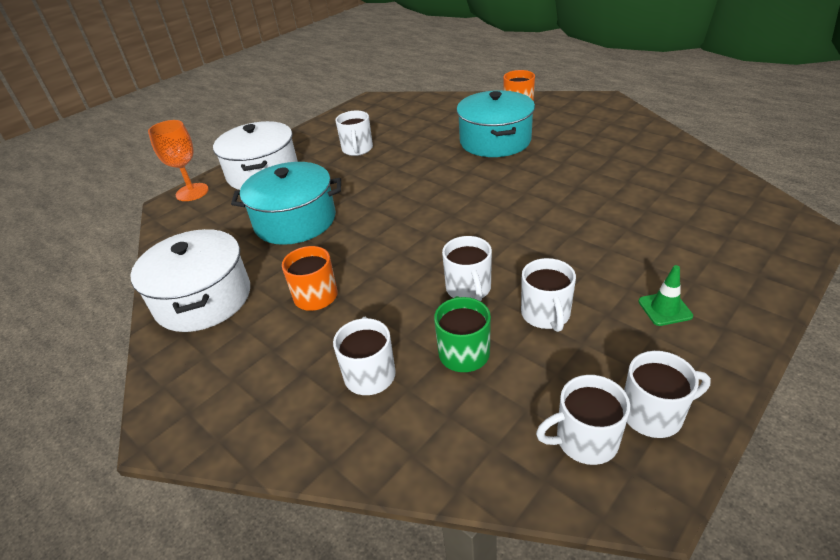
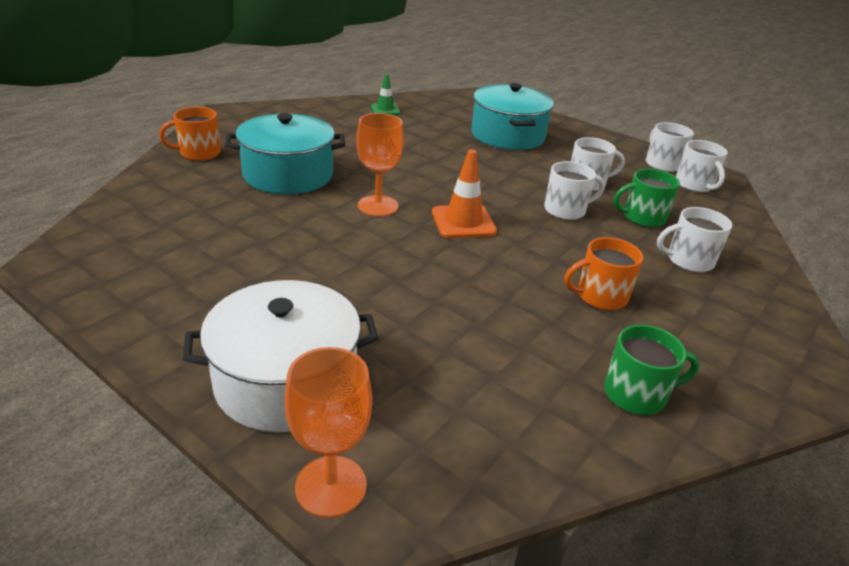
camera: 100 degrees left, 5 degrees down
white pot [131,229,250,332] -> green mug [604,325,700,415]
turquoise pot [231,162,341,245] -> turquoise pot moved to [471,83,554,150]
white mug [335,111,373,156] -> none
green traffic cone [638,265,693,326] -> green traffic cone moved to [371,74,400,115]
none -> orange goblet [356,113,404,216]
none -> orange traffic cone [432,150,497,238]

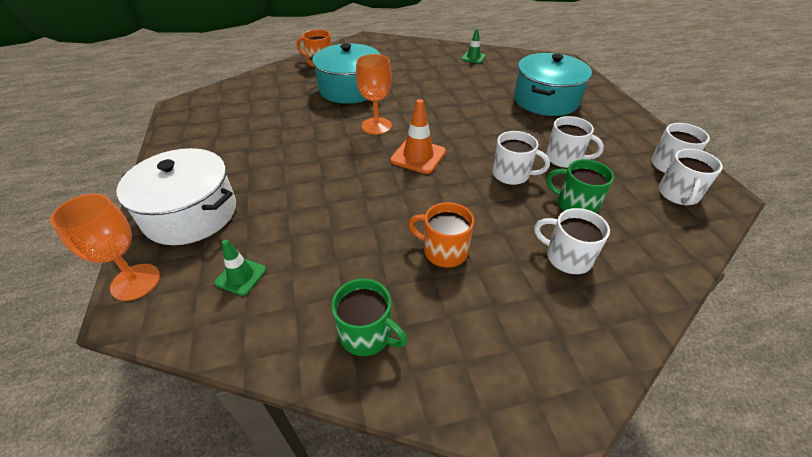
camera: 40 degrees right, 10 degrees up
none -> green traffic cone [214,239,266,296]

